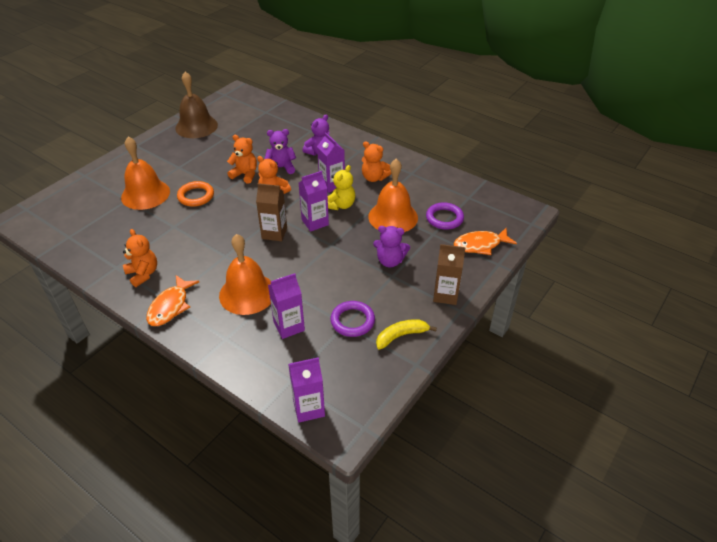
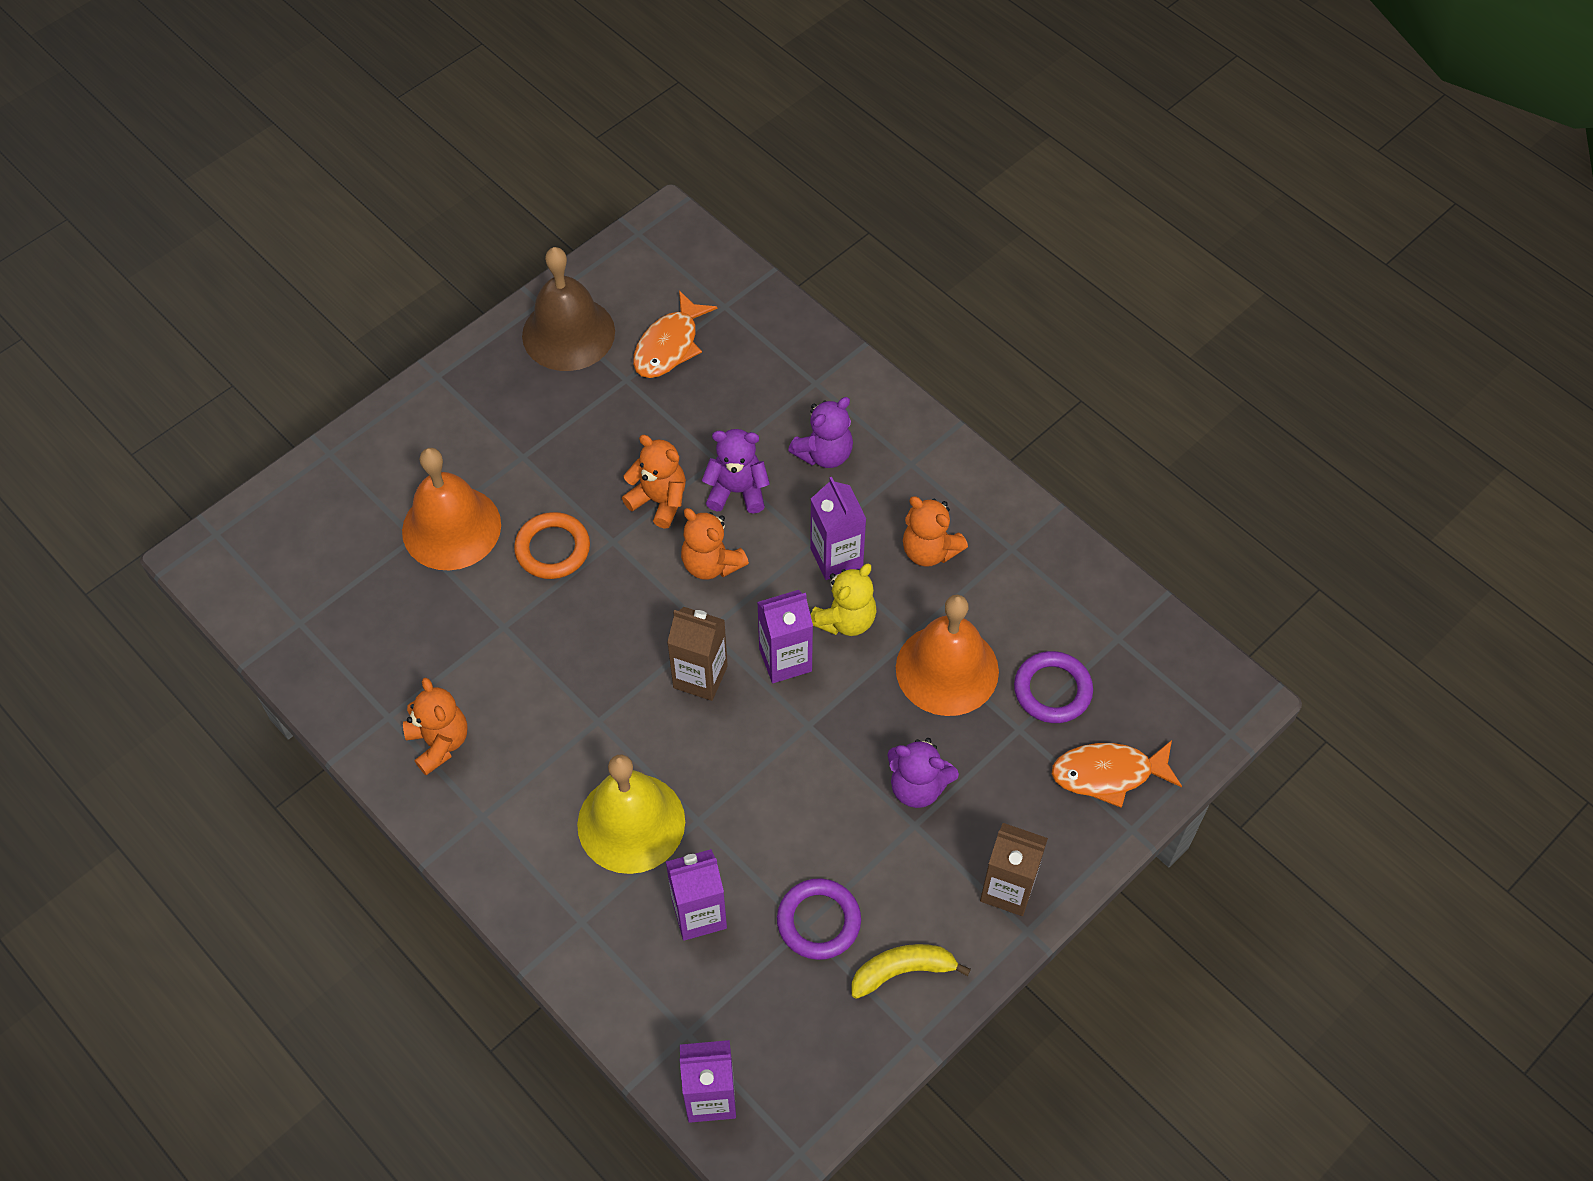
camera: 10 degrees right, 15 degrees up
orange fish [146,275,199,326] -> orange fish moved to [633,291,717,378]
orange bell [219,234,271,315] -> yellow bell [577,755,685,874]

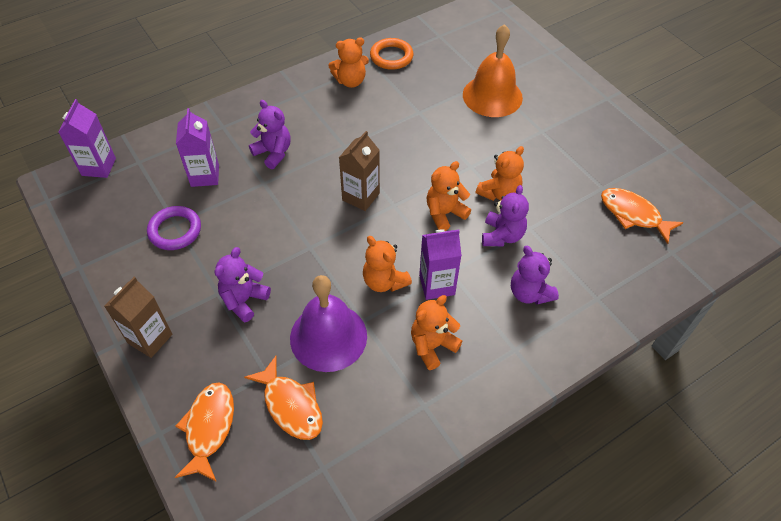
camera: 100 degrees right, 5 degrees down
orange ring [514,512,590,579] -> orange ring moved to [370,38,414,70]
brown bell [522,247,615,371] -> none
yellow bell [577,755,685,874] -> purple teddy bear [249,100,290,169]
purple carton [757,590,813,683] -> none
yellow teddy bear [811,564,877,636] -> orange teddy bear [363,236,412,292]
yellow banana [852,944,971,999] -> none
orange bell [896,595,999,716] -> purple bell [290,275,367,372]
purple ring [1014,651,1093,723] -> orange fish [244,356,323,440]

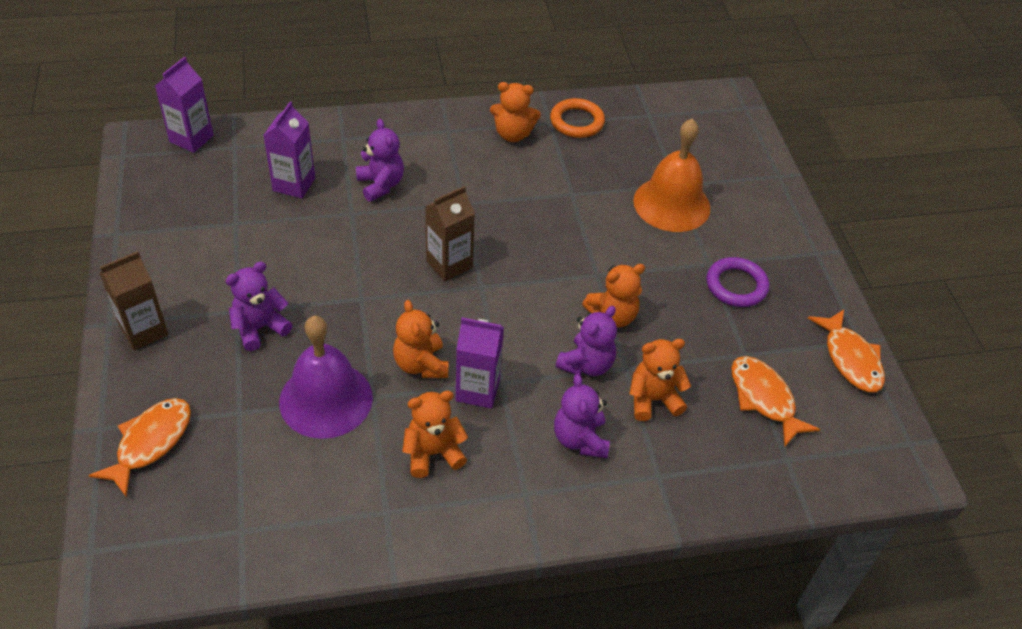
camera: 20 degrees right, 5 degrees down
purple ring [147,206,201,250] -> purple ring moved to [707,257,769,307]
orange fish [244,356,323,440] -> orange fish moved to [808,310,885,392]
orange teddy bear [427,161,471,231] -> orange teddy bear moved to [629,339,691,421]

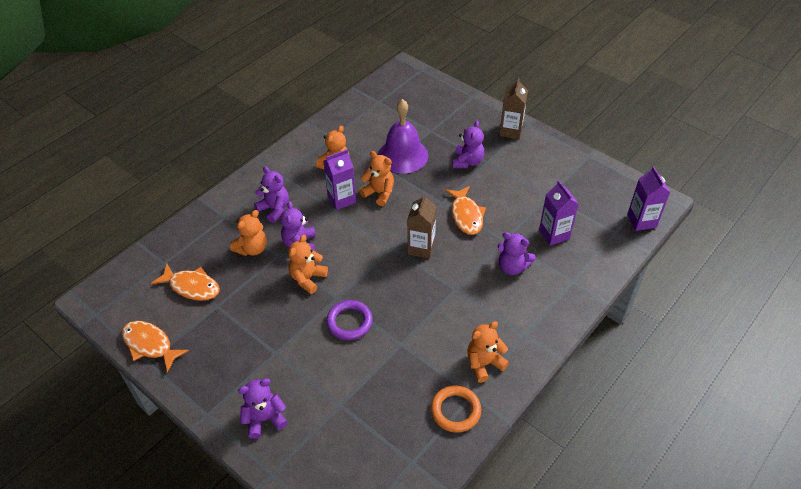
camera: 145 degrees right, 0 degrees up
orange fish [88,398,191,497] -> orange fish moved to [445,186,486,235]
orange bell [633,119,711,232] -> none
purple ring [707,257,769,307] -> purple ring moved to [326,300,373,340]
none -> purple teddy bear [238,378,288,439]

